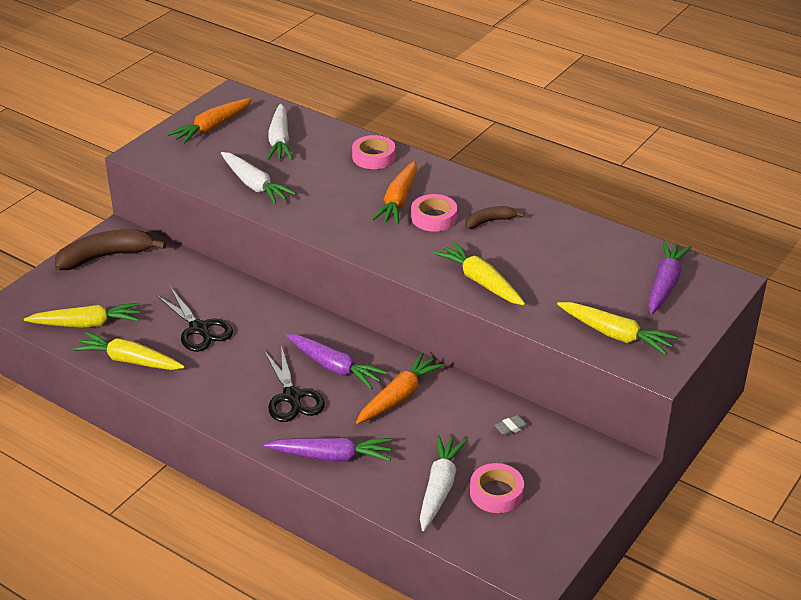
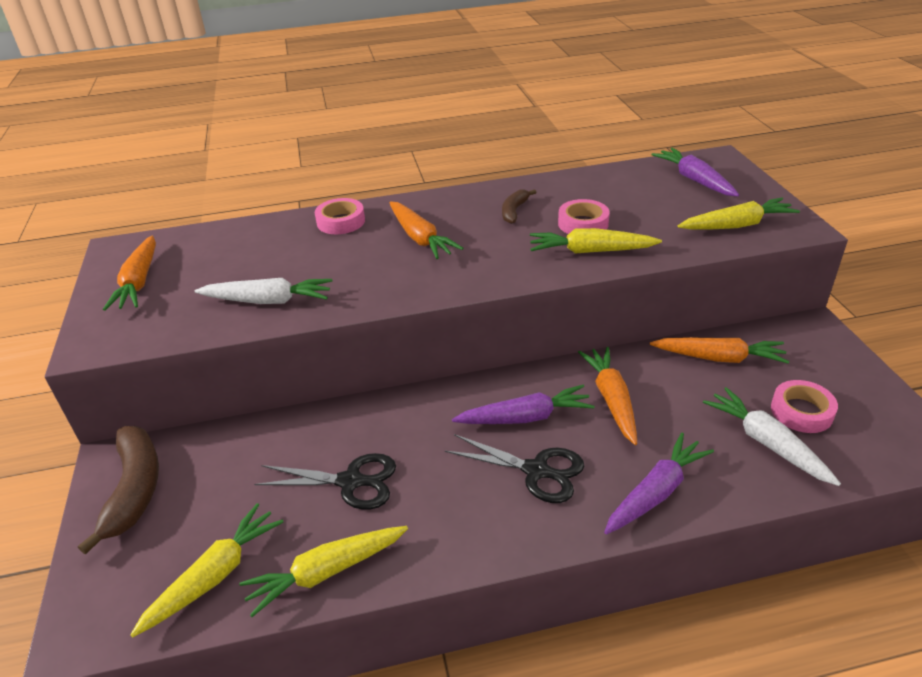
camera: 45 degrees left, 0 degrees up
brown banana [55,229,166,270] -> brown banana turned 150 degrees clockwise [78,426,159,555]
white carrot [267,103,293,161] -> none
pink tape [411,194,457,232] -> pink tape moved to [558,199,610,234]
grey eraser [495,415,529,436] -> orange carrot [650,337,789,363]

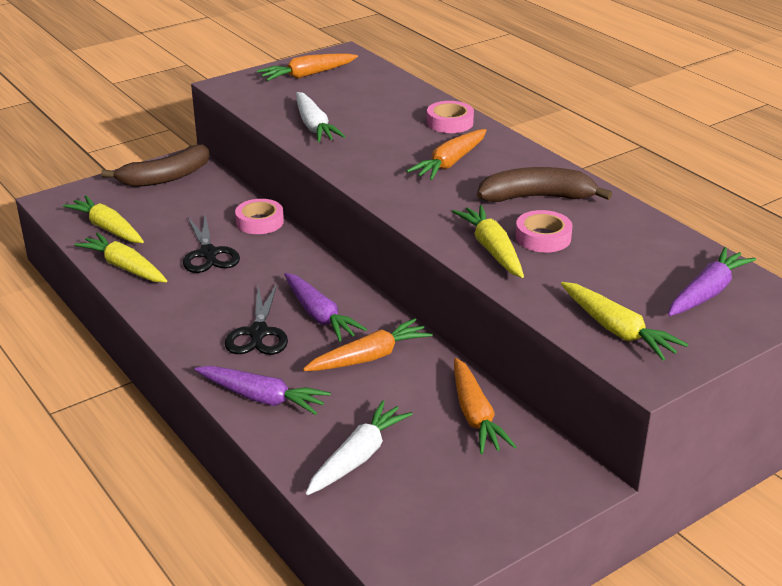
camera: 65 degrees right, 5 degrees down
yellow carrot [130,503,283,637] -> yellow carrot turned 150 degrees counterclockwise [63,195,144,243]
brown banana [502,189,536,224] -> brown banana [477,167,612,202], size x1.86
pink tape [771,380,838,433] -> pink tape moved to [235,199,284,234]

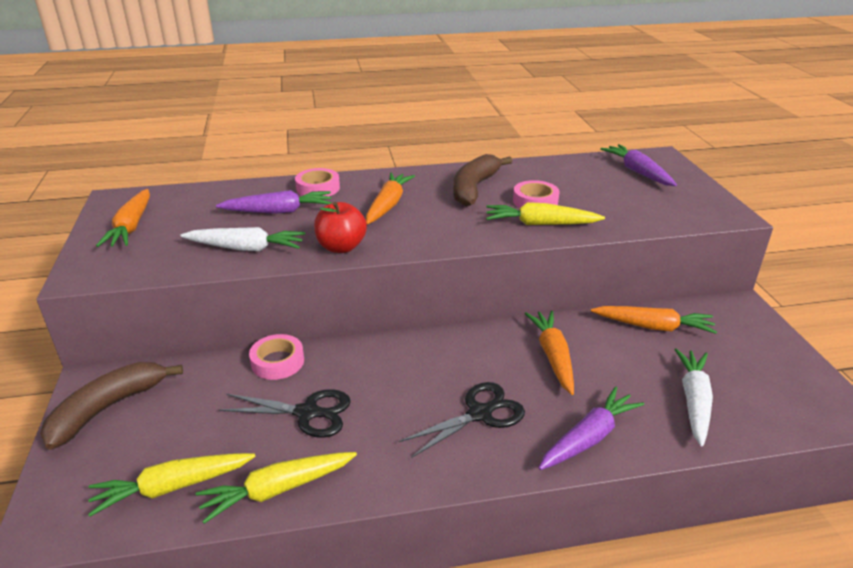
camera: 65 degrees left, 0 degrees up
brown banana [101,144,210,187] -> brown banana turned 135 degrees counterclockwise [40,362,183,450]
black scissors [225,284,288,355] -> black scissors turned 60 degrees counterclockwise [399,382,525,458]
purple carrot [284,273,367,341] -> purple carrot moved to [216,190,332,214]
white carrot [306,400,412,495] -> white carrot turned 45 degrees clockwise [674,348,713,446]
orange carrot [407,129,487,180] -> orange carrot turned 135 degrees counterclockwise [366,172,415,224]
yellow carrot [561,282,688,361] -> none
none -> red apple [314,202,367,253]

